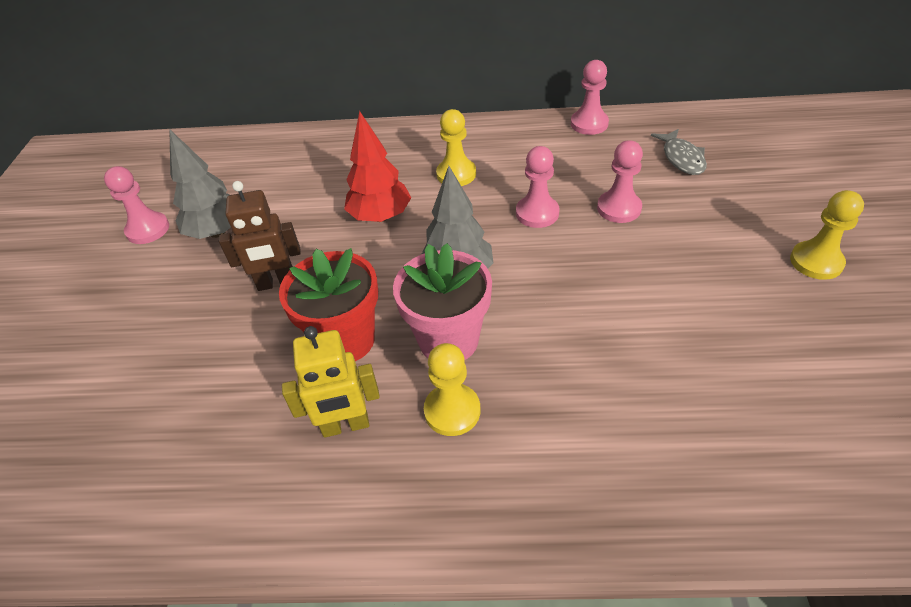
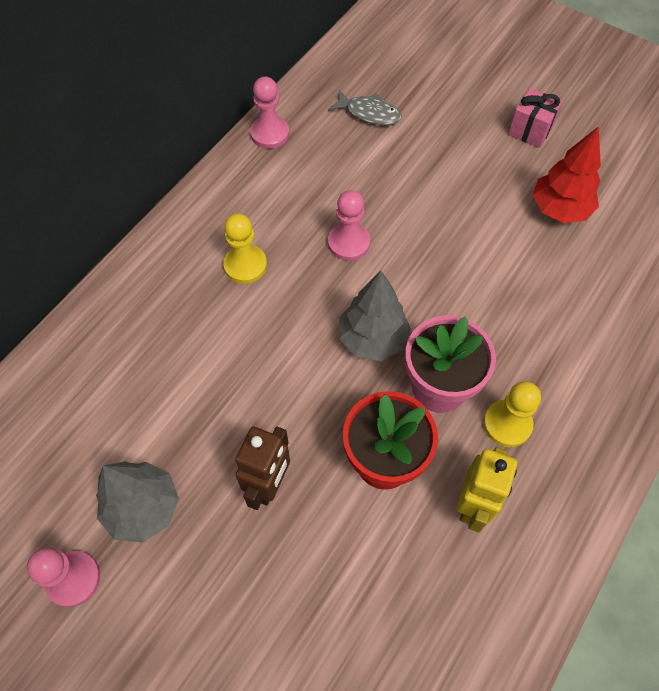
camera: 60 degrees left, 15 degrees up
red tree [344,111,411,222] -> red tree moved to [533,126,601,223]
pink pawn [597,140,643,223] -> none
yellow pawn [790,190,864,280] -> pink gift [508,88,562,148]

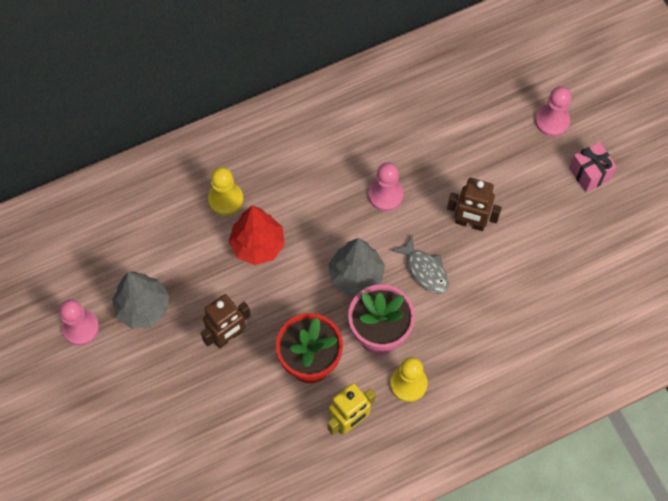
camera: 30 degrees right, 5 degrees up
yellow pawn [223,214,267,284] -> yellow pawn moved to [208,167,243,216]
pink pawn [250,77,289,149] -> pink pawn moved to [535,86,571,137]
grey fish [328,90,402,126] -> grey fish moved to [392,235,449,294]
red tree [533,126,601,223] -> red tree moved to [229,205,285,265]
none -> brown robot [447,178,502,231]

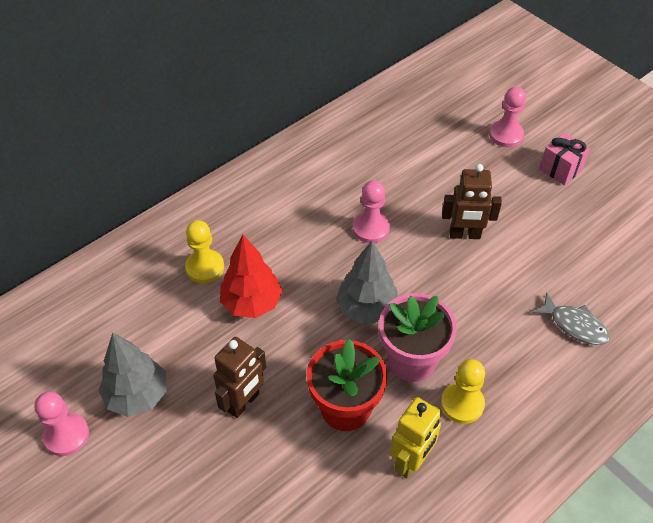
camera: 15 degrees left, 15 degrees down
grey fish [392,235,449,294] -> grey fish moved to [532,293,610,345]

